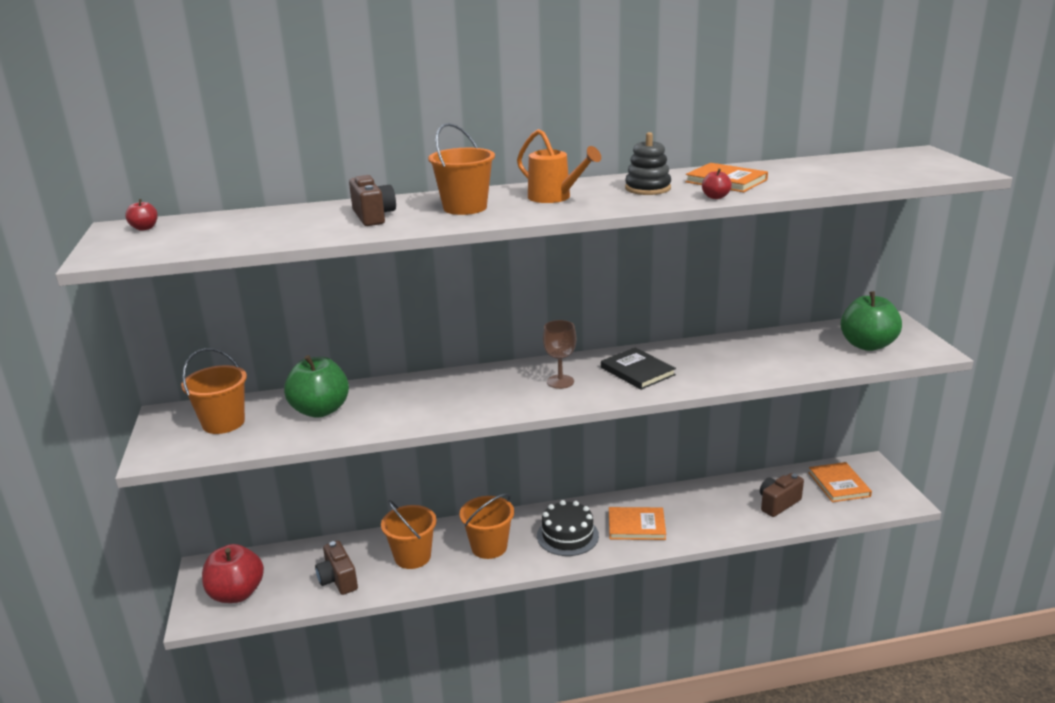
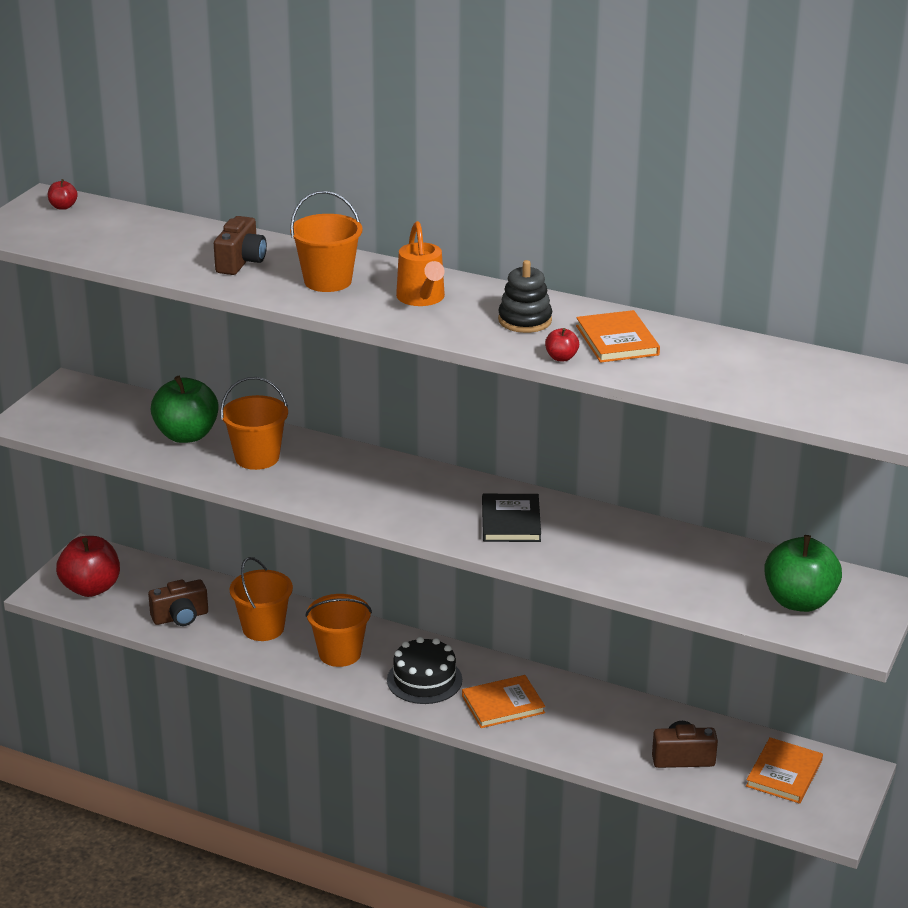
camera: 35 degrees right, 5 degrees up
orange bucket [181,348,247,434] -> orange bucket moved to [220,377,288,470]
brown camera [315,541,358,595] -> brown camera turned 120 degrees counterclockwise [148,579,208,626]
brown goblet [543,320,576,389] -> none
orange book [609,507,666,540] -> orange book turned 60 degrees counterclockwise [462,675,545,728]

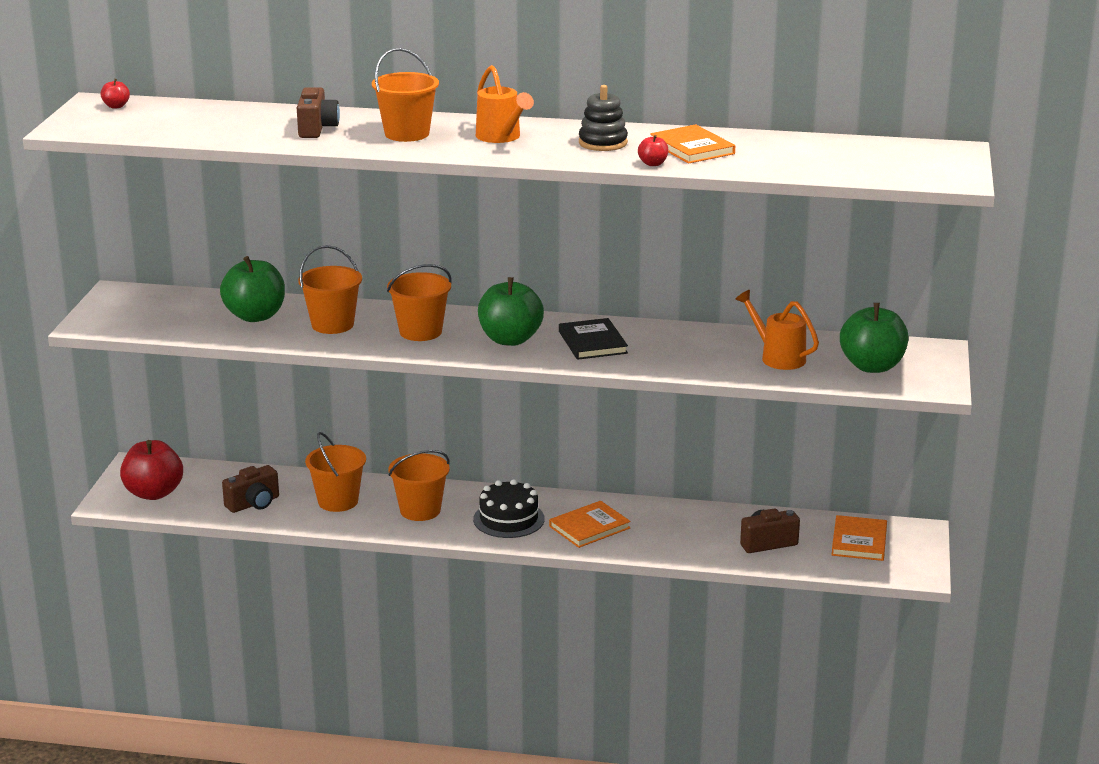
camera: 15 degrees left, 5 degrees down
none -> orange bucket [387,264,452,341]
none -> green apple [478,277,544,346]
none -> orange watering can [735,290,819,370]

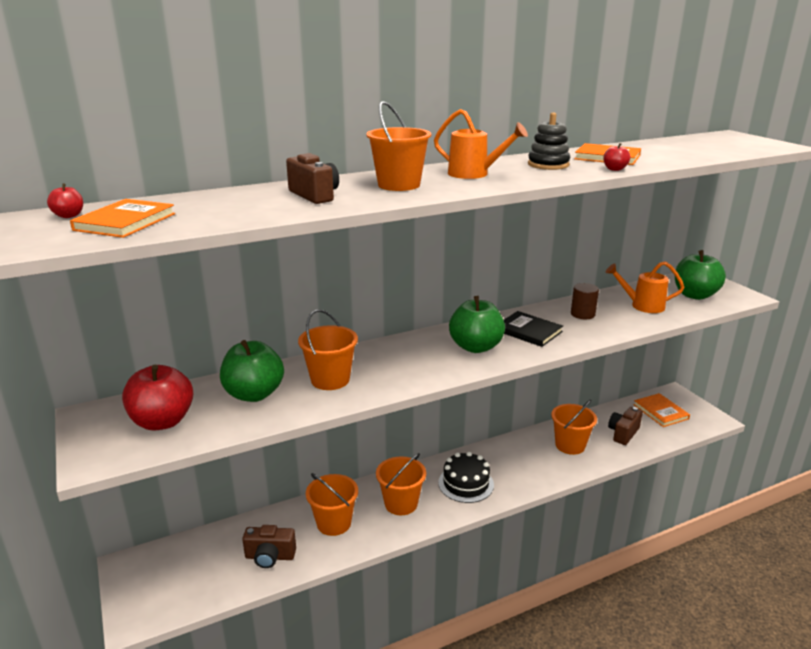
camera: 35 degrees left, 0 degrees up
red apple [120,440,183,500] -> red apple moved to [122,365,193,431]
brown camera [222,465,279,513] -> brown camera turned 75 degrees clockwise [242,525,296,568]
orange bucket [387,264,452,341] -> orange bucket moved to [551,400,597,455]
orange book [549,501,631,548] -> orange book moved to [70,199,175,238]
none -> brown cylinder [571,283,599,319]

